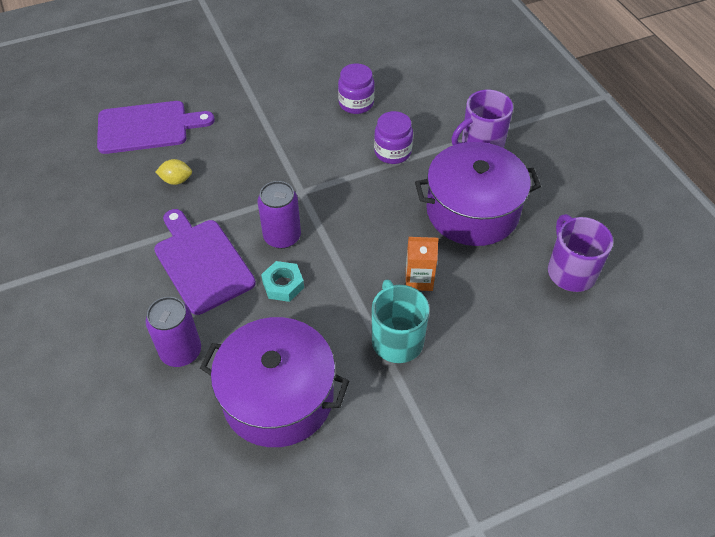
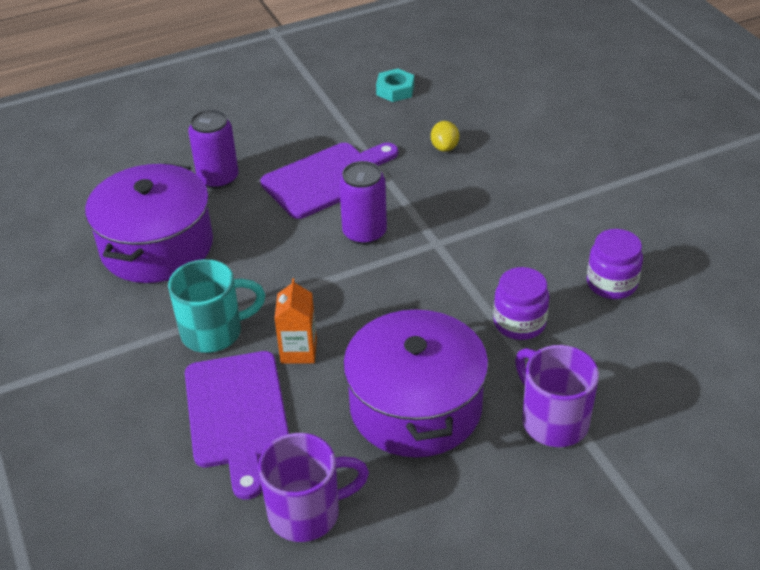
camera: 90 degrees right, 10 degrees down
purple cutting board [97,101,215,154] -> purple cutting board moved to [185,351,289,500]
turquoise nut [261,261,304,302] -> turquoise nut moved to [376,68,414,102]

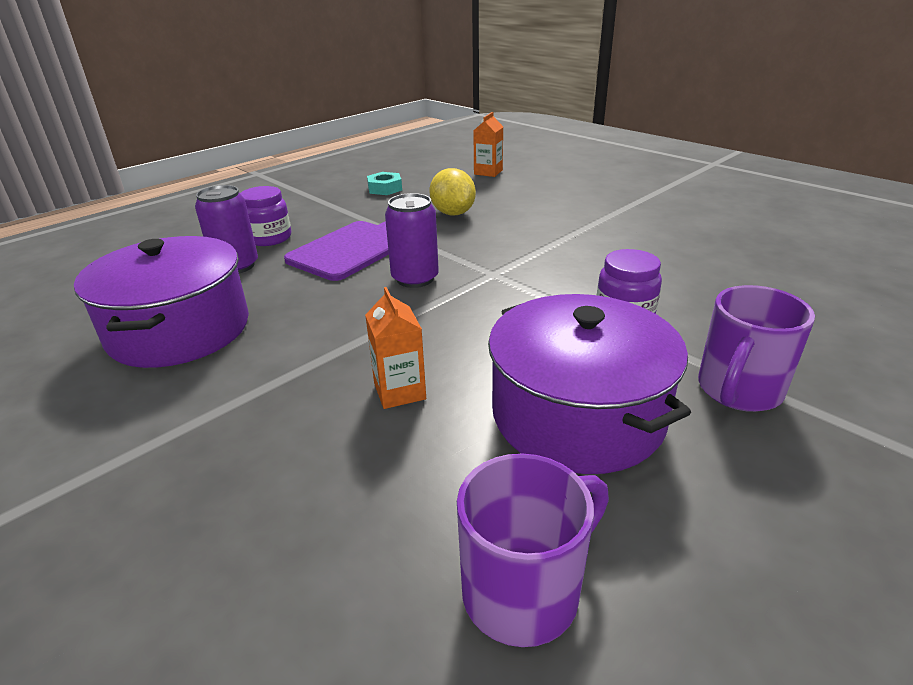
camera: 20 degrees left, 10 degrees down
turquoise mug [168,259,265,353] -> none
purple cutting board [185,351,289,500] -> none
yellow lemon [431,121,459,152] -> yellow lemon [429,168,476,215], size x1.65
purple mug [515,345,599,447] -> purple mug turned 90 degrees counterclockwise [698,285,815,412]
purple jar [587,229,643,299] -> purple jar moved to [240,186,291,246]
none -> orange carton [473,112,503,177]

